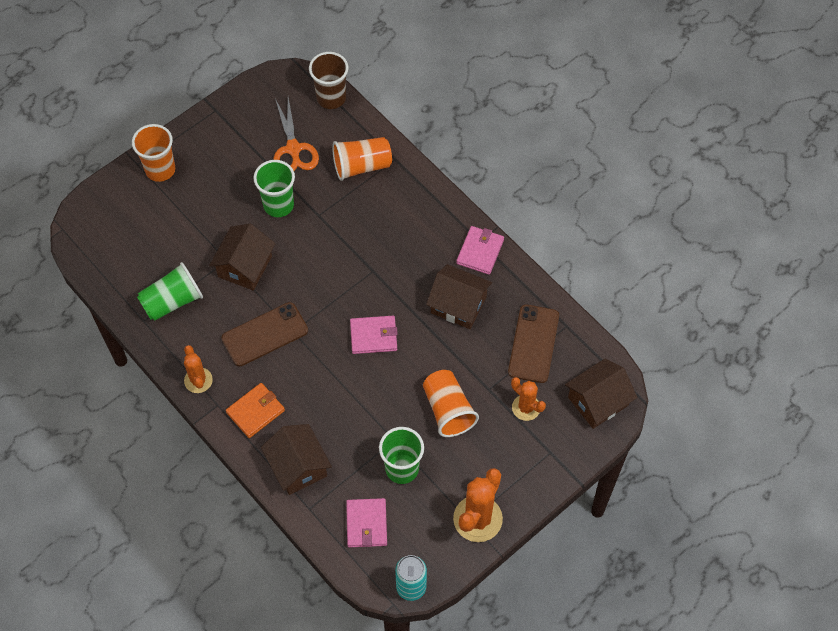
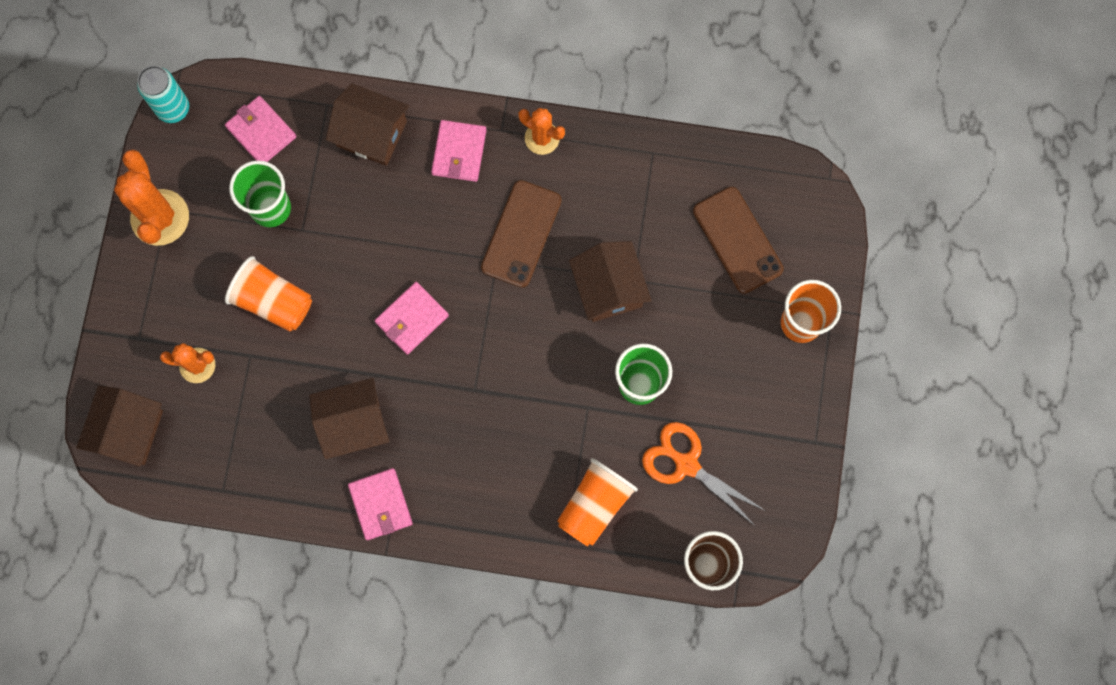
camera: 140 degrees right, 15 degrees up
green cup [137,262,203,321] -> none
orange wallet [226,383,285,438] -> pink wallet [431,120,487,182]
brown phone [508,305,559,383] -> brown phone moved to [693,187,784,294]

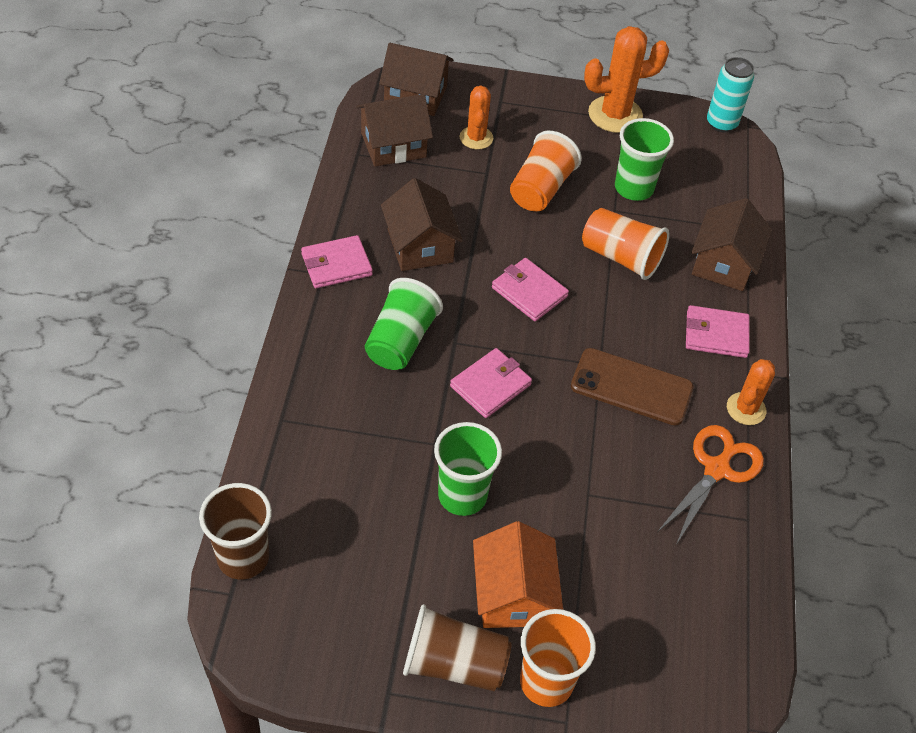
camera: 85 degrees right, 25 degrees down
pink wallet [225,96,296,162] -> pink wallet moved to [450,348,532,418]
orange cup [557,458,638,546] -> orange cup moved to [582,208,670,280]
brown house [569,241,652,322] -> brown house moved to [356,94,433,166]
orange scissors [642,422,766,526] -> orange scissors moved to [657,425,764,545]
brown phone [693,187,784,294] -> none
none -> green cup [365,278,443,370]
none -> brown cup [403,604,512,691]
none -> orange house [473,521,563,628]

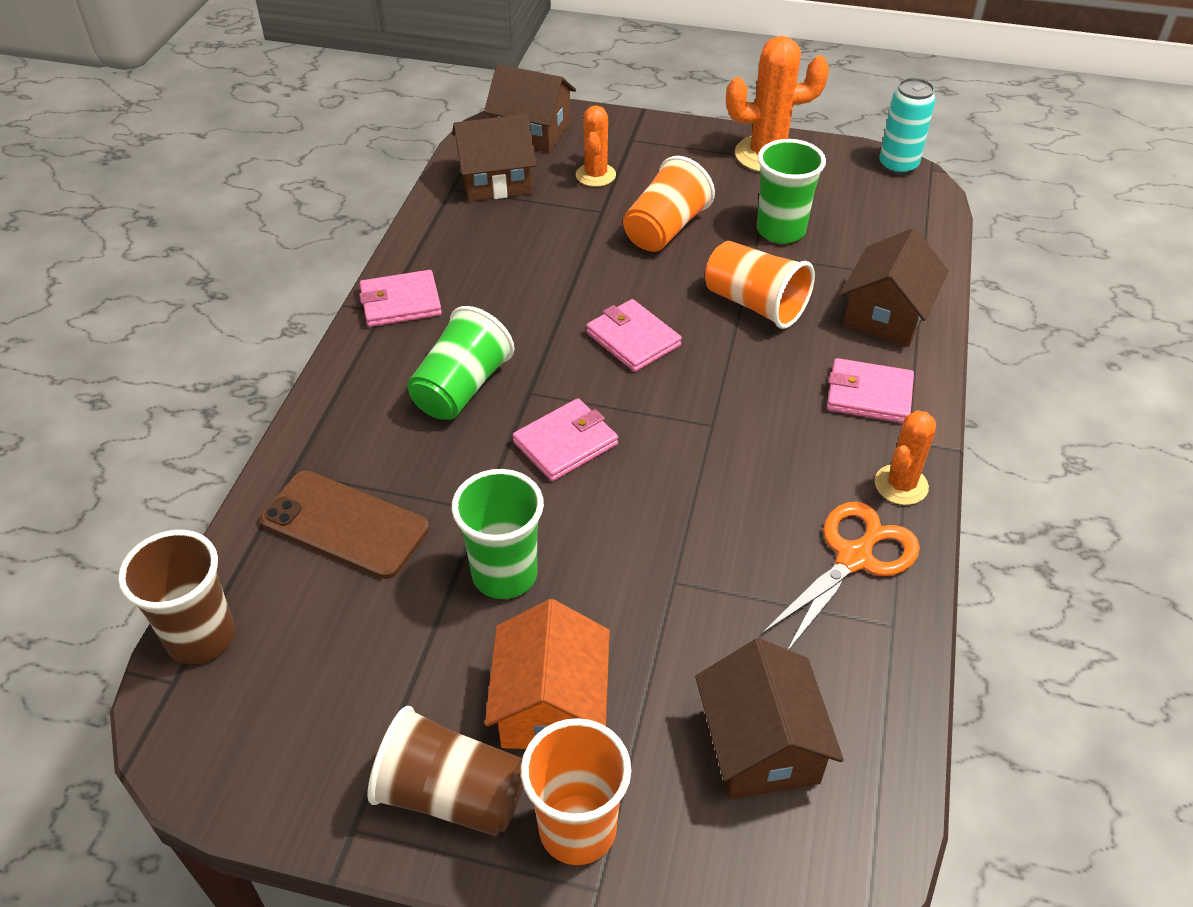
camera: 10 degrees right, 5 degrees down
brown house [381,178,463,271] -> brown house moved to [695,638,844,799]
brown phone [571,348,693,426] -> brown phone moved to [260,471,429,579]

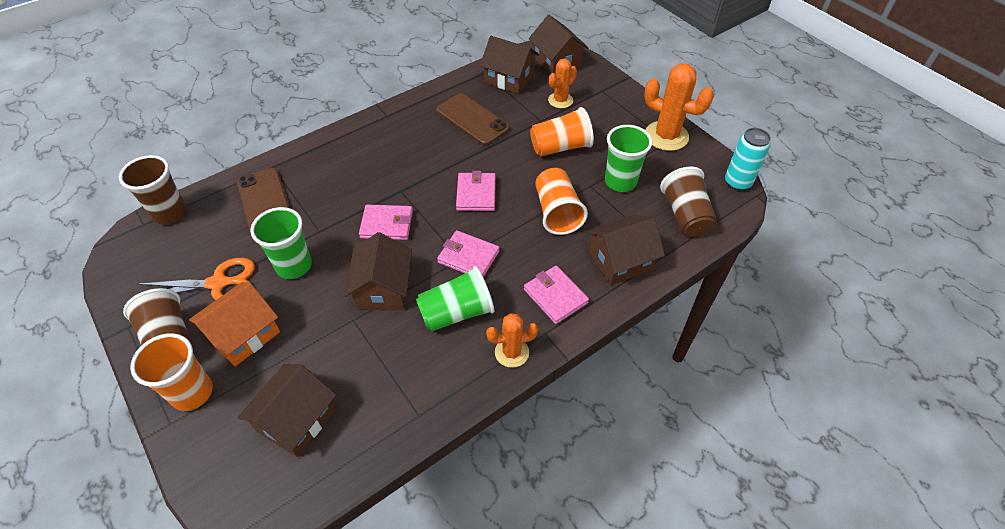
camera: 40 degrees right, 5 degrees up
pink wallet [359,270,442,327] -> pink wallet moved to [437,230,500,277]
green cup [407,306,514,420] -> green cup moved to [416,266,494,331]
orange scissors [761,502,920,650] -> orange scissors moved to [137,258,255,300]
none -> brown house [344,232,412,310]
none -> brown phone [436,93,510,145]
none -> brown cup [660,166,717,237]

